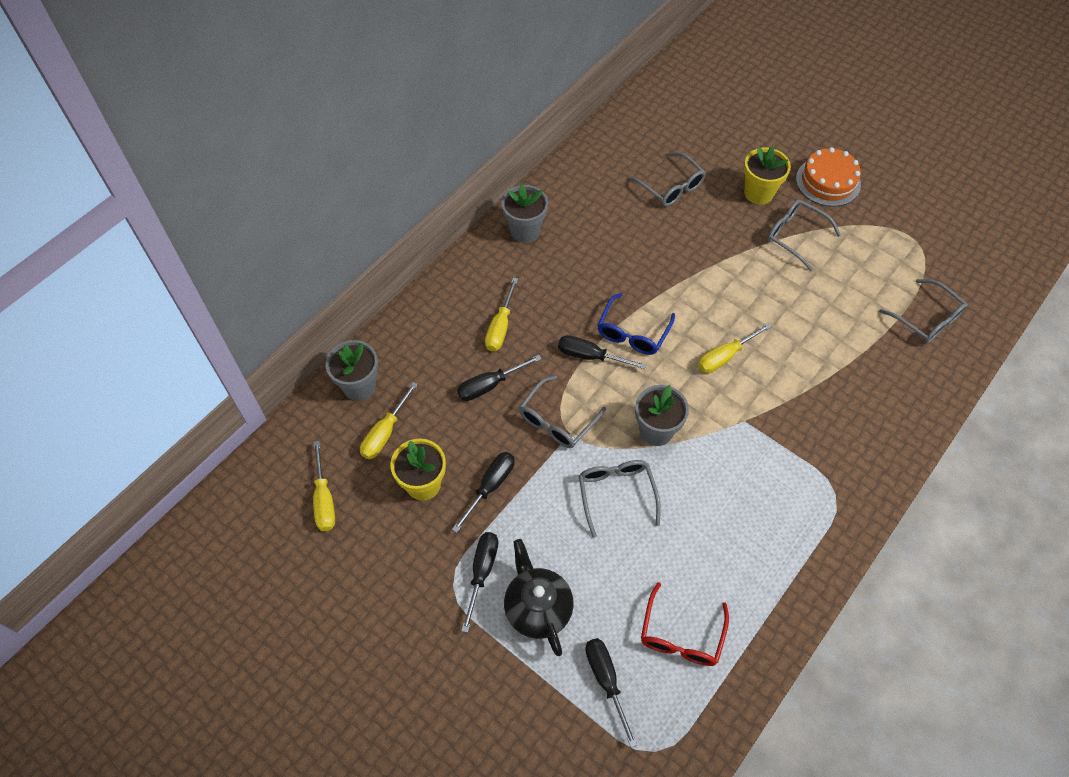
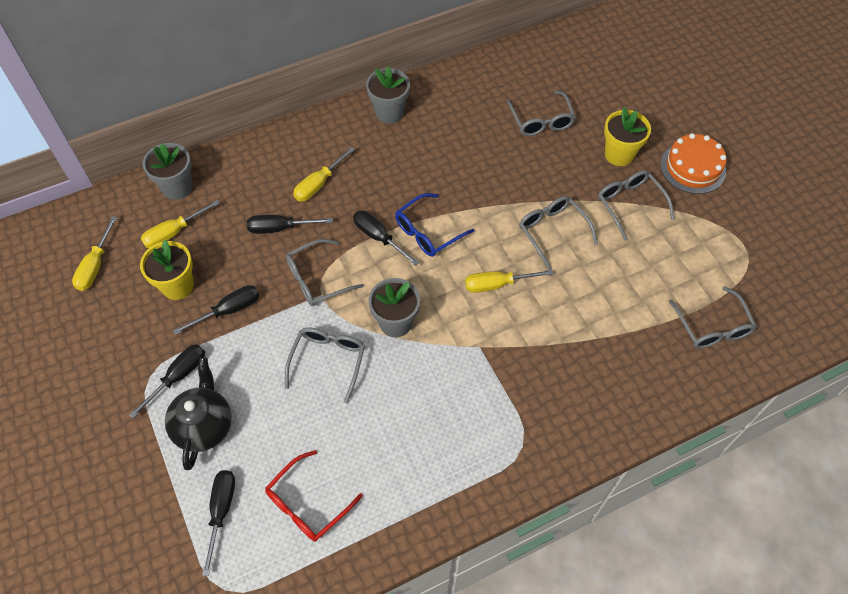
camera: 25 degrees right, 0 degrees up
none -> grey glasses [519,196,598,270]

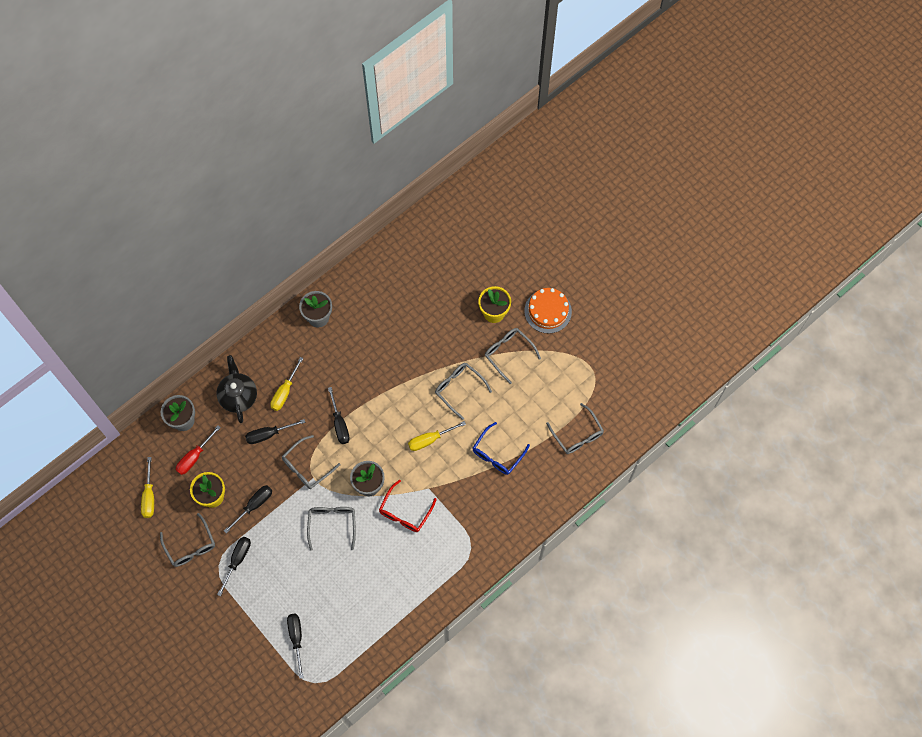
camera: 15 degrees left, 10 degrees up
yellow screwdriver [141,200,220,248] -> red screwdriver [176,425,221,475]
black teapot [165,357,232,470] -> black teapot moved to [217,355,257,423]
red glasses [265,450,363,542] -> red glasses moved to [379,480,437,532]
black screwdriver [353,210,419,266] -> black screwdriver turned 135 degrees counterclockwise [328,387,350,444]
blue glasses [395,193,474,257] -> blue glasses moved to [473,422,530,475]
grey glasses [506,91,576,136] -> grey glasses moved to [160,513,215,567]

